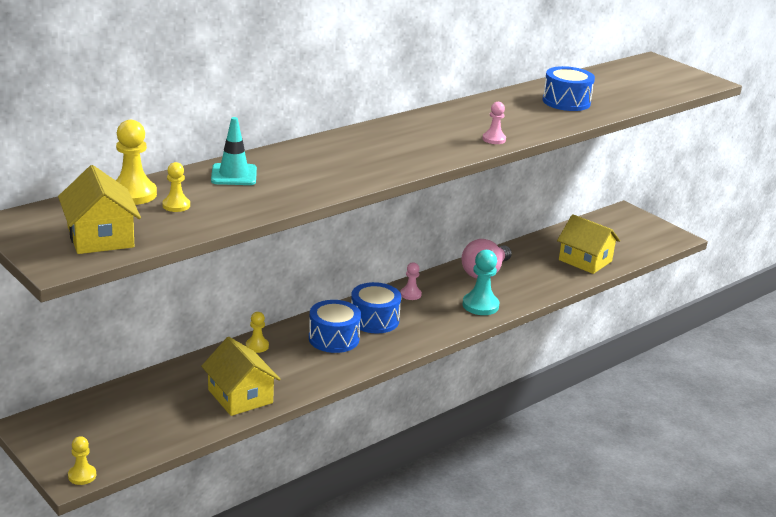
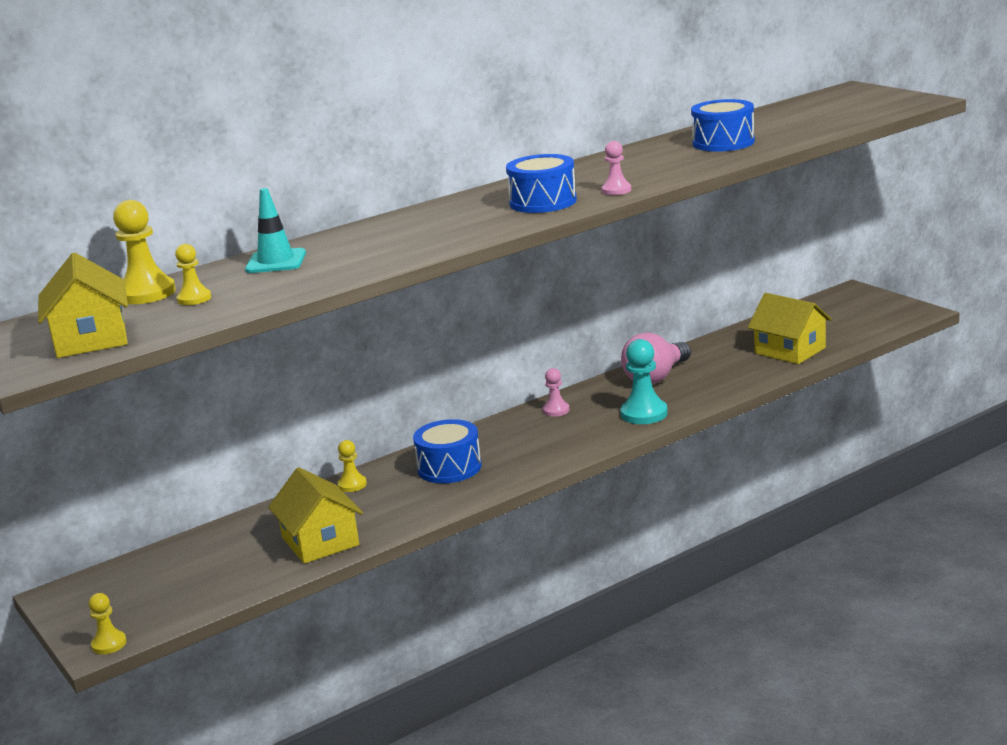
camera: 10 degrees right, 5 degrees down
blue drum [351,282,401,334] -> blue drum moved to [506,154,577,213]

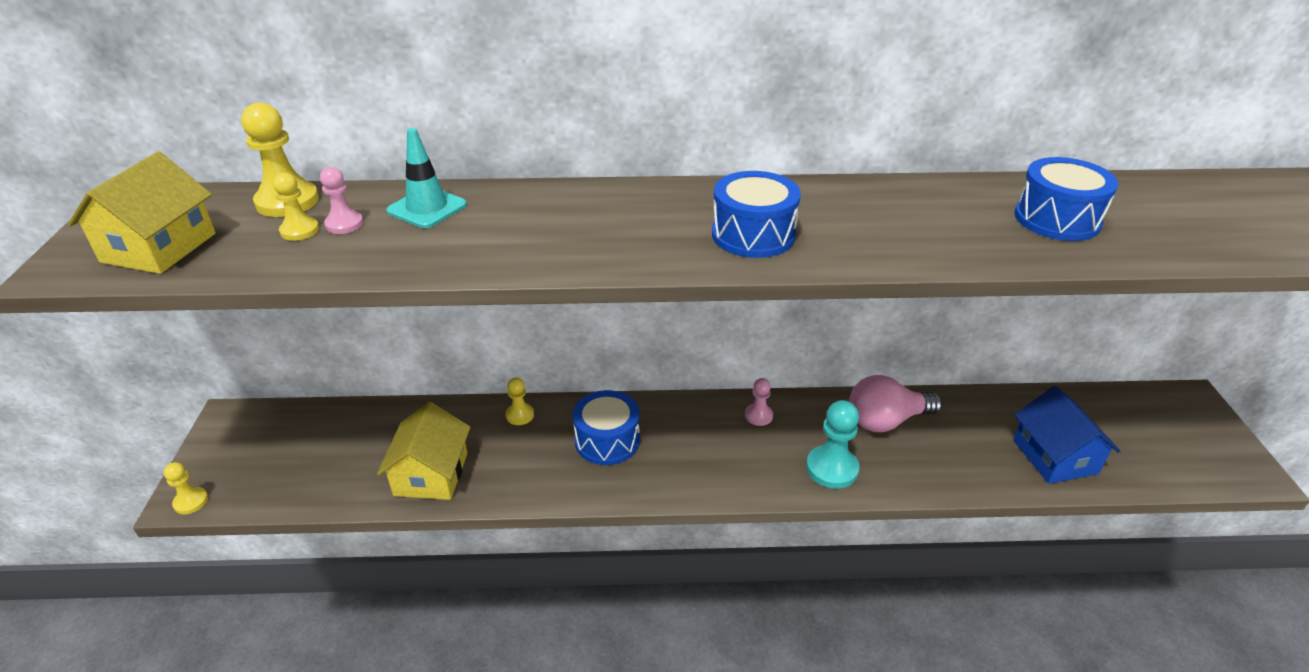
camera: 30 degrees right, 15 degrees up
pink pawn [602,141,631,195] -> pink pawn moved to [320,167,363,234]
yellow house [748,293,832,364] -> blue house [1013,386,1120,484]

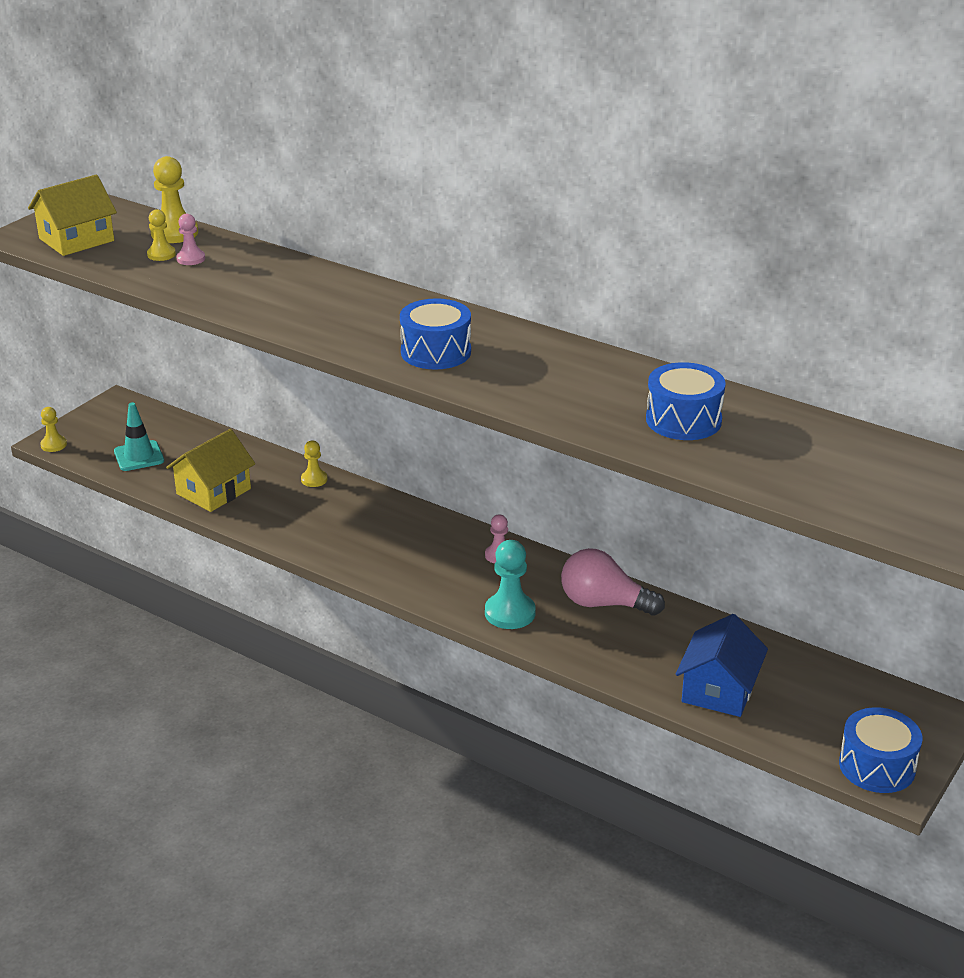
camera: 35 degrees right, 5 degrees down
turquoise traffic cone [386,128,467,228] -> turquoise traffic cone moved to [114,402,164,471]
blue drum [573,390,640,465] -> blue drum moved to [839,707,922,793]

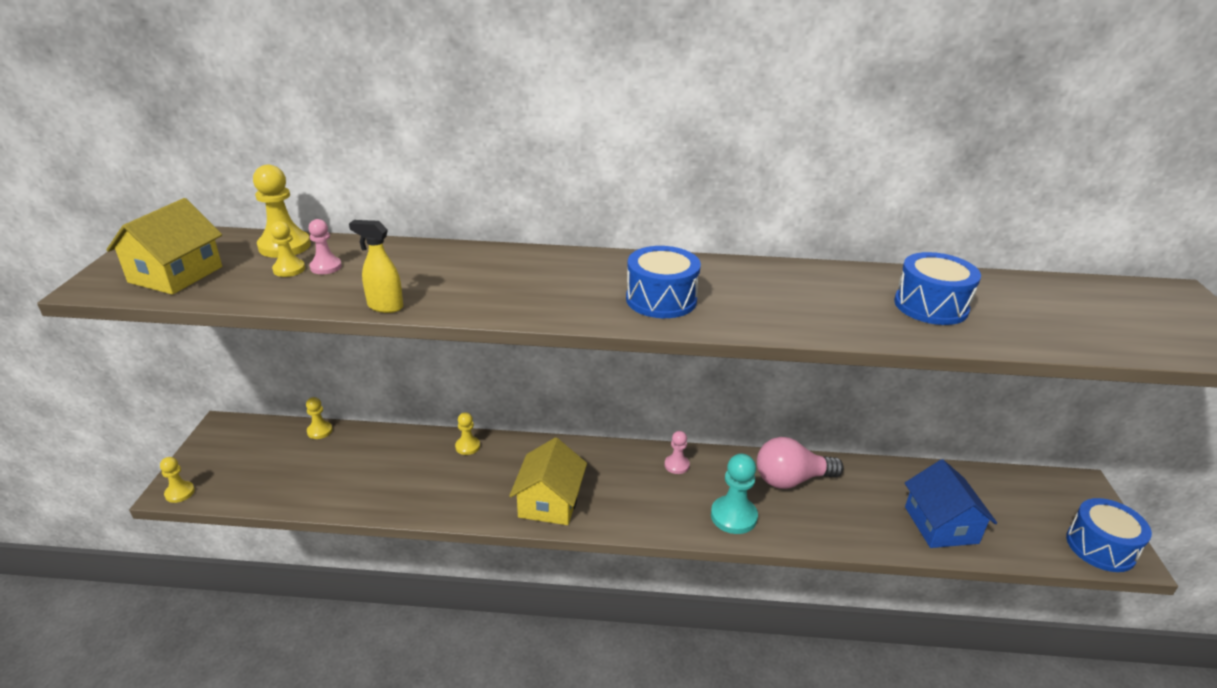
camera: 30 degrees left, 0 degrees up
turquoise traffic cone [114,402,164,471] -> none
yellow house [166,429,255,512] -> yellow house moved to [509,437,587,525]
none -> yellow pawn [306,397,333,439]
none -> yellow spray bottle [349,220,403,313]

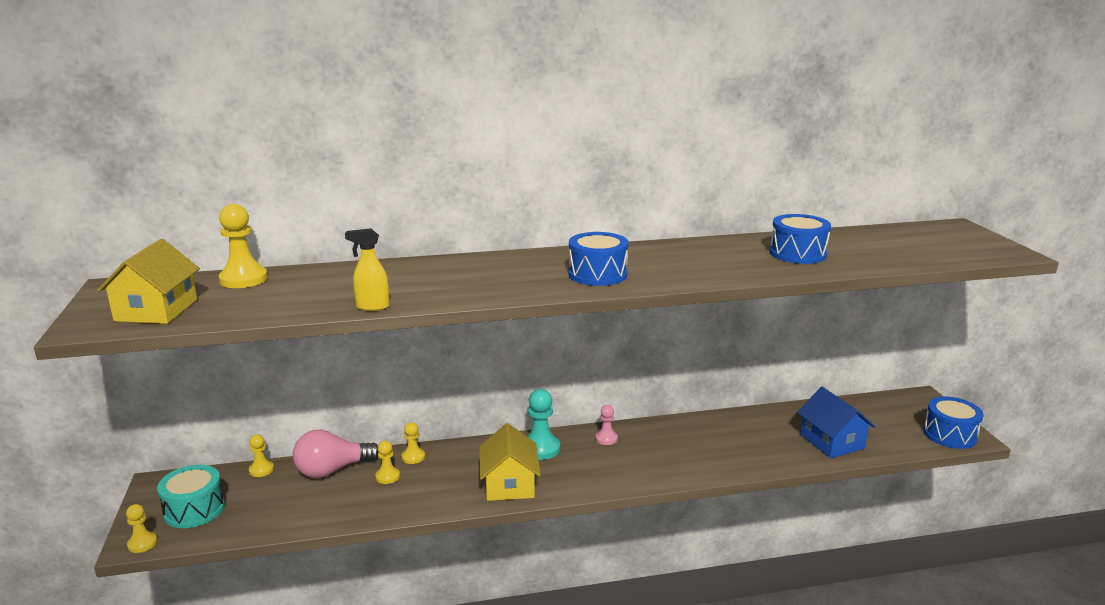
camera: 15 degrees left, 10 degrees down
yellow pawn [270,221,305,277] -> yellow pawn moved to [375,441,400,484]
pink pawn [308,219,342,274] -> none
turquoise pawn [711,454,758,534] -> turquoise pawn moved to [527,389,560,460]
pink light bulb [757,437,844,489] -> pink light bulb moved to [293,430,379,478]
none -> turquoise drum [157,465,225,528]

